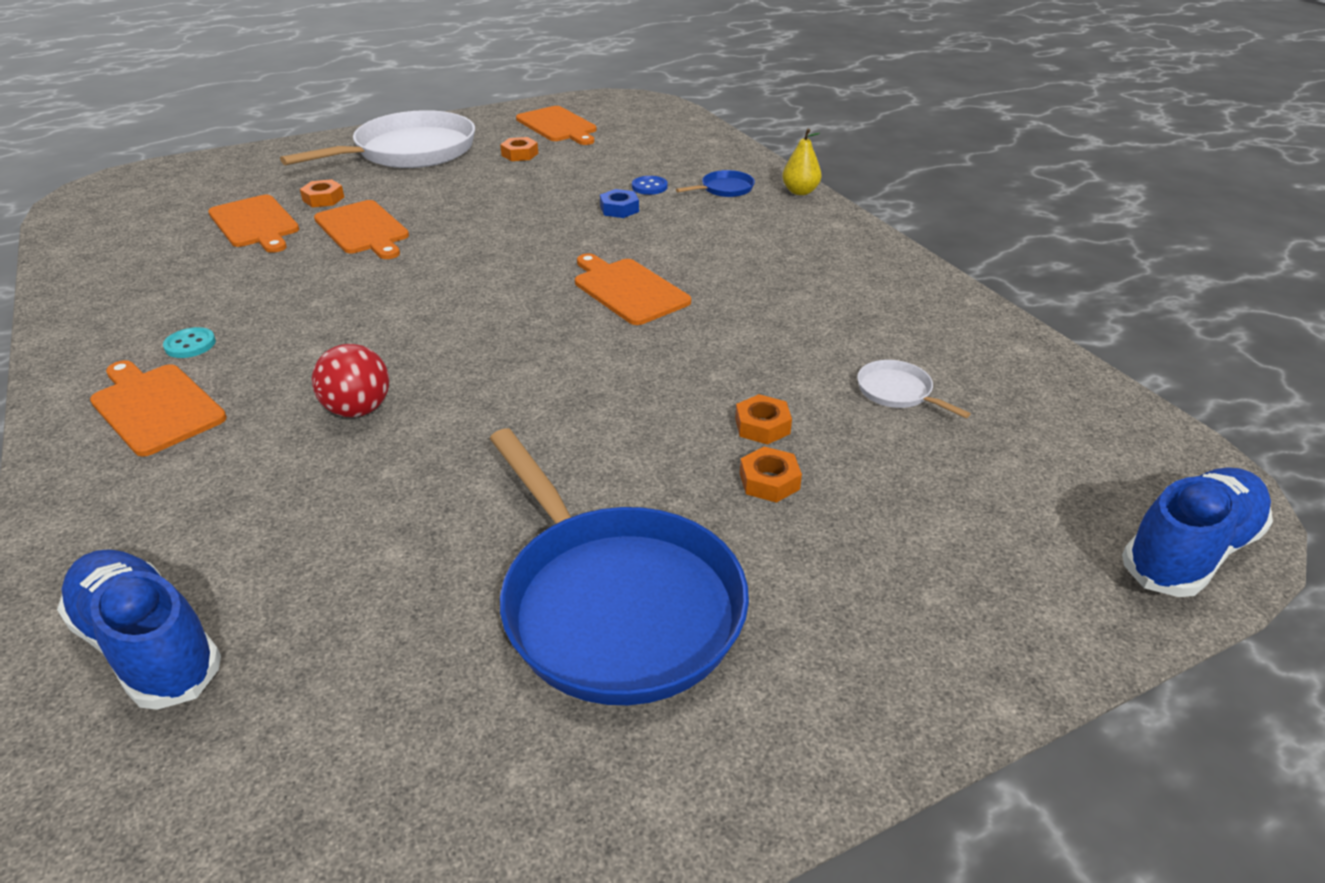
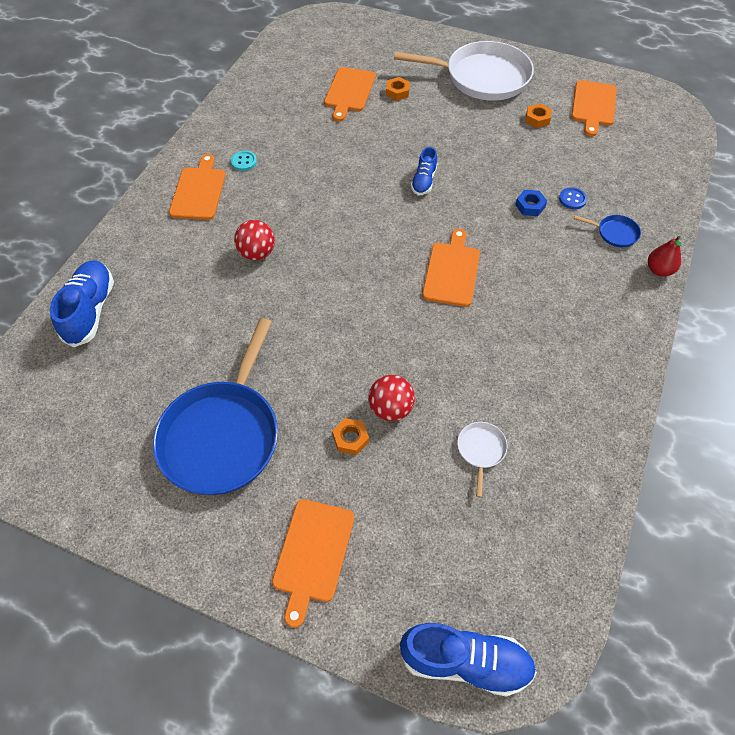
camera: 50 degrees right, 20 degrees up
orange cutting board [314,200,409,259] -> orange cutting board moved to [272,499,354,628]
orange nut [735,394,792,445] -> red ball [368,375,415,421]
yellow pear [782,129,822,195] -> red pear [648,236,682,277]
none -> blue shoe [411,147,437,195]

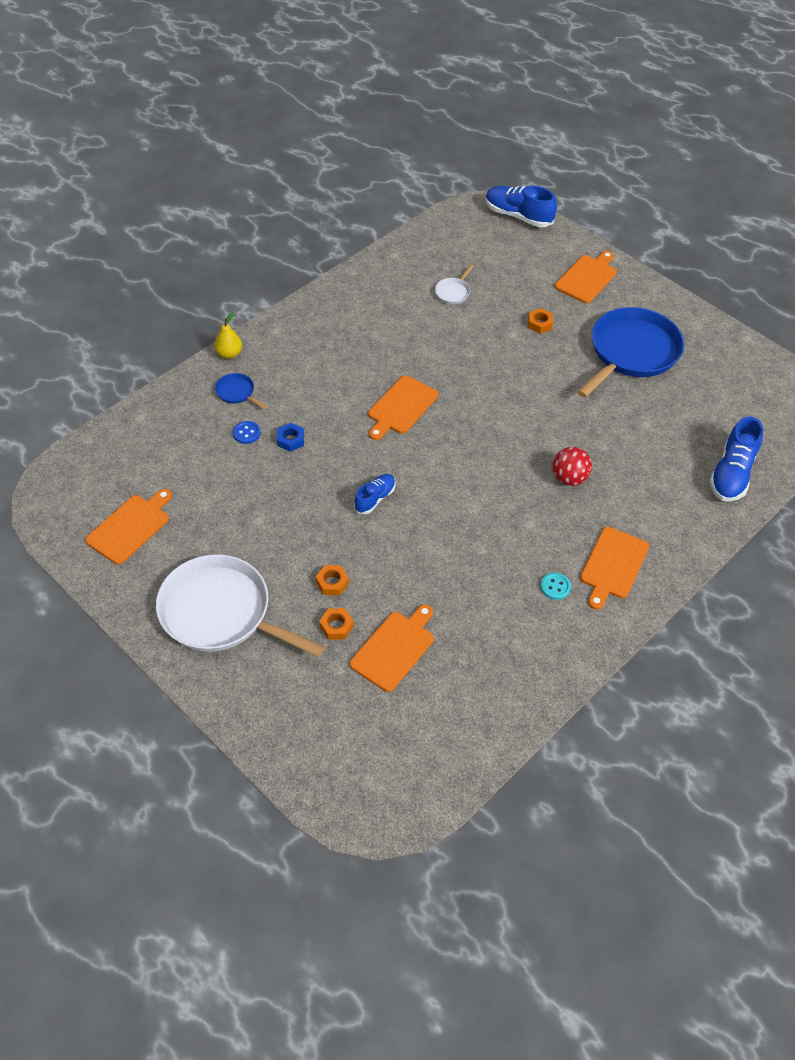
camera: 160 degrees left, 5 degrees down
red ball [368,375,415,421] -> none
orange nut [525,103,552,128] -> orange nut moved to [316,565,349,596]
red pear [648,236,682,277] -> yellow pear [214,312,242,359]

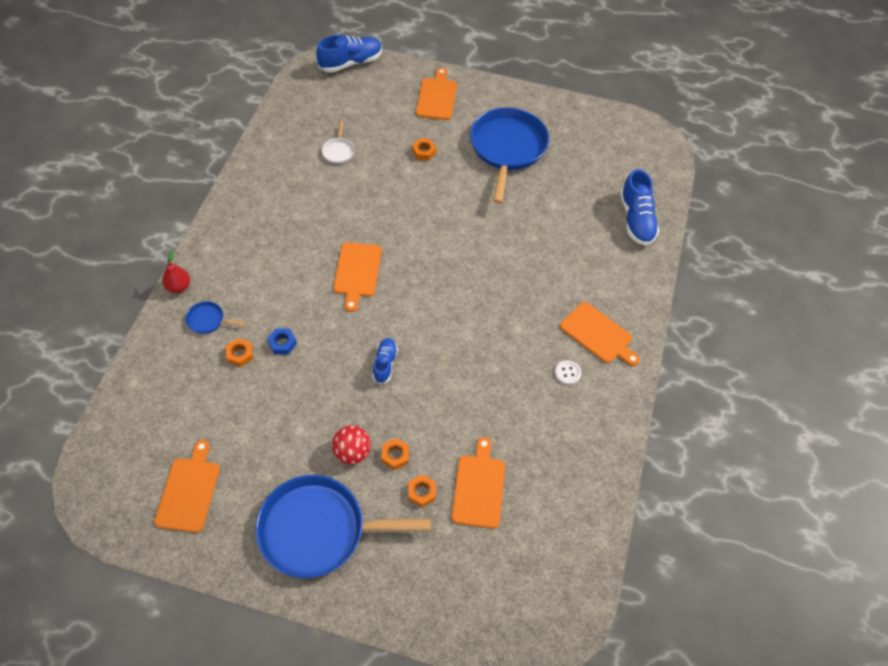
camera: 30 degrees left, 5 degrees up
white pan [156,554,325,657] -> blue pan [255,475,431,578]
yellow pear [214,312,242,359] -> red pear [162,251,190,293]
blue button [233,421,260,444] -> orange nut [226,338,253,367]
blue shoe [485,185,557,227] -> blue shoe turned 150 degrees clockwise [316,35,382,73]
turquoise button [540,573,571,600] -> white button [555,360,581,385]
red ball [552,447,592,486] -> red ball moved to [332,425,371,464]
orange cutting board [580,527,649,610] -> orange cutting board turned 45 degrees counterclockwise [560,302,640,366]

